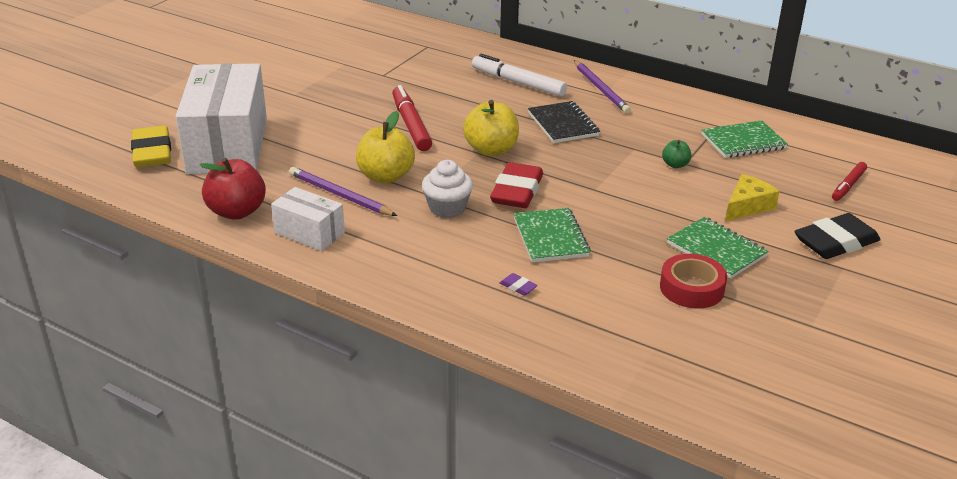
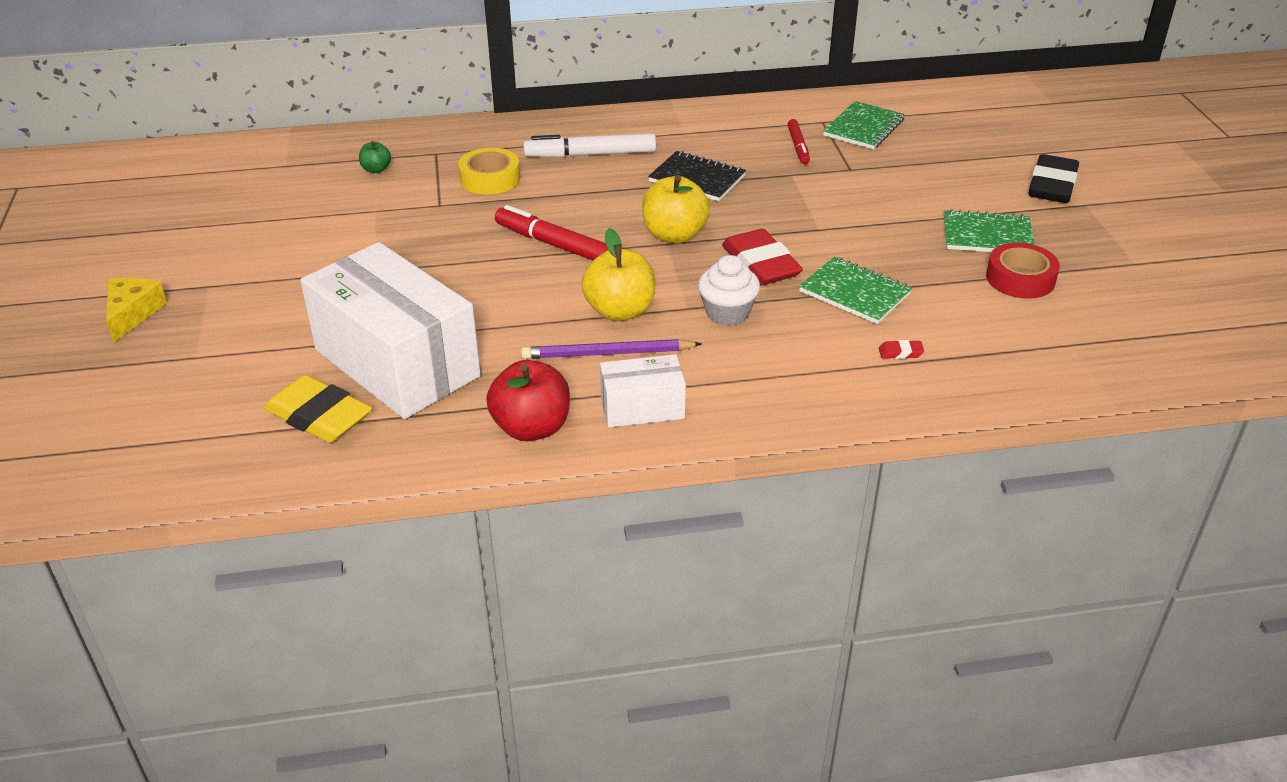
camera: 40 degrees left, 5 degrees up
purple eraser [500,273,538,296] -> red eraser [879,340,924,359]
purple pencil [574,60,631,114] -> none
green apple [662,140,692,168] -> green apple moved to [359,141,391,173]
yellow cheese [725,174,780,222] -> yellow cheese moved to [106,278,167,343]
red marker [832,162,867,201] -> red marker moved to [788,119,810,164]
none -> yellow tape [458,148,520,195]

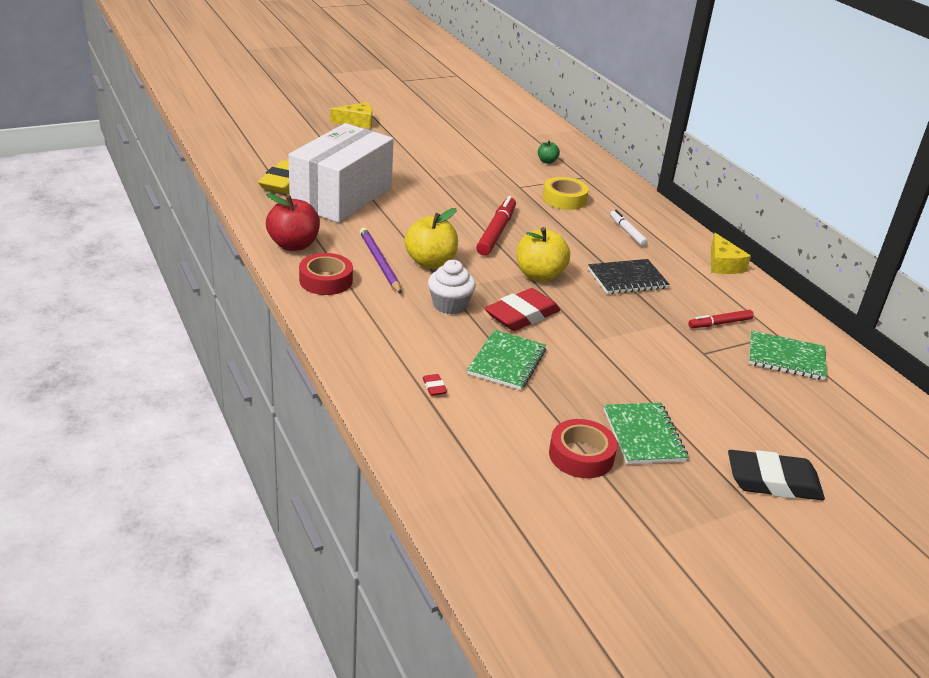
camera: 70 degrees right, 5 degrees down
white marker [523,133,656,158] -> white marker [610,210,648,246], size x0.60
white box [600,354,686,427] -> red tape [299,253,353,295]
black notebook [648,151,746,201] -> black notebook turned 60 degrees clockwise [588,259,669,294]
none -> yellow cheese [711,233,751,274]

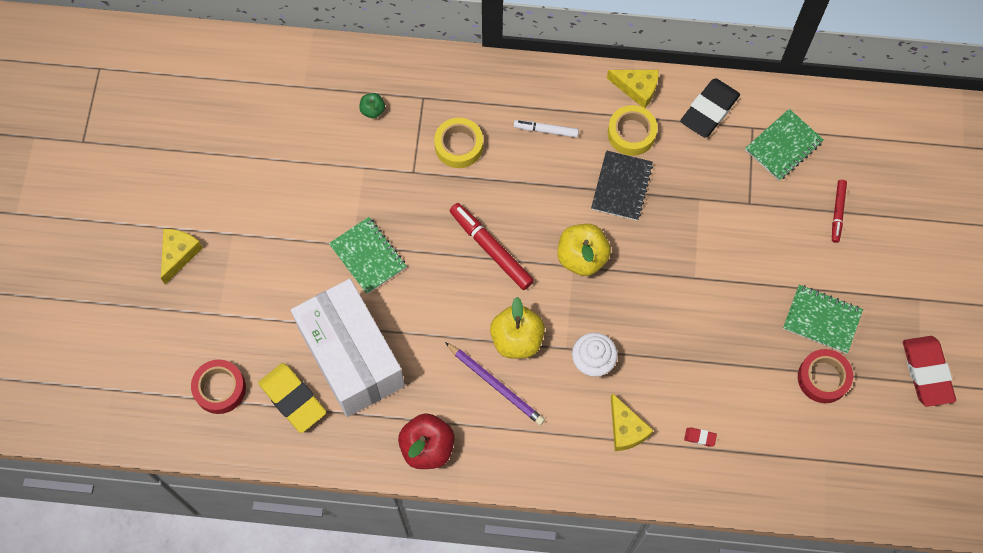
camera: 55 degrees left, 35 degrees up
red tape [299,253,353,295] -> red tape moved to [191,359,246,414]
purple pencil [360,228,401,294] -> purple pencil turned 150 degrees counterclockwise [445,342,545,425]
green notebook [467,330,546,390] -> green notebook moved to [329,217,407,294]
red eraser [485,288,560,331] -> red eraser moved to [903,336,956,407]
red marker [688,310,754,328] -> red marker moved to [832,180,847,243]
black eraser [728,450,825,500] -> black eraser moved to [680,78,740,137]
none -> yellow tape [608,105,657,156]
none -> yellow cheese [611,393,654,451]

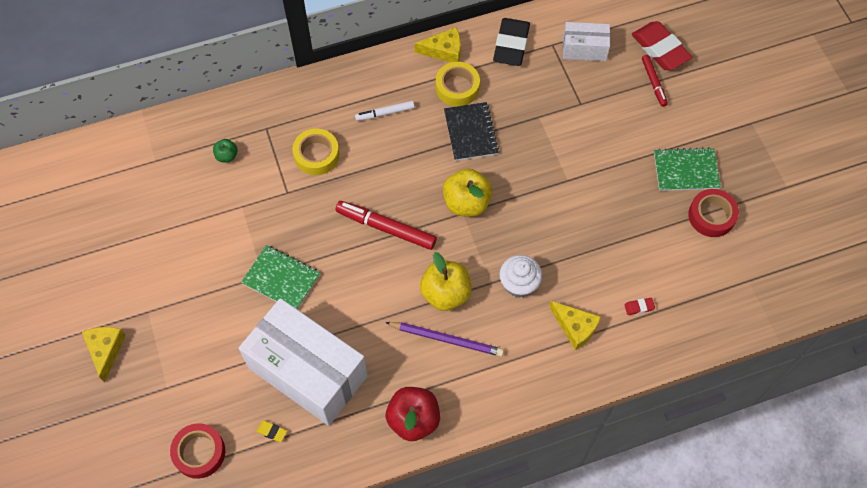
camera: 25 degrees left, 5 degrees down
yellow eraser [258,363,326,433] -> yellow eraser [256,420,287,442], size x0.41
green notebook [745,109,824,181] -> white box [563,22,610,61]
red eraser [903,336,956,407] -> red eraser moved to [632,21,692,70]

